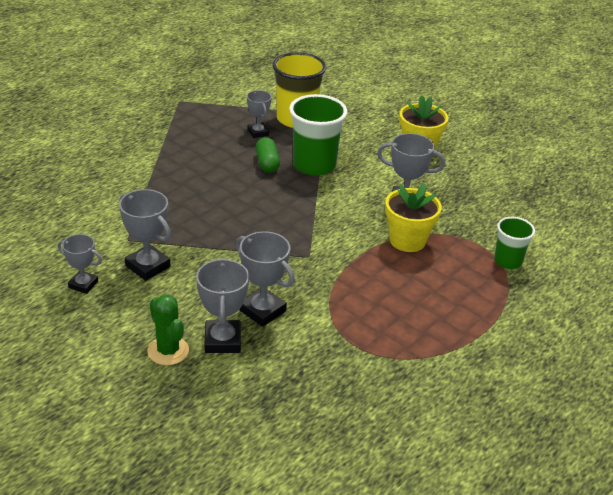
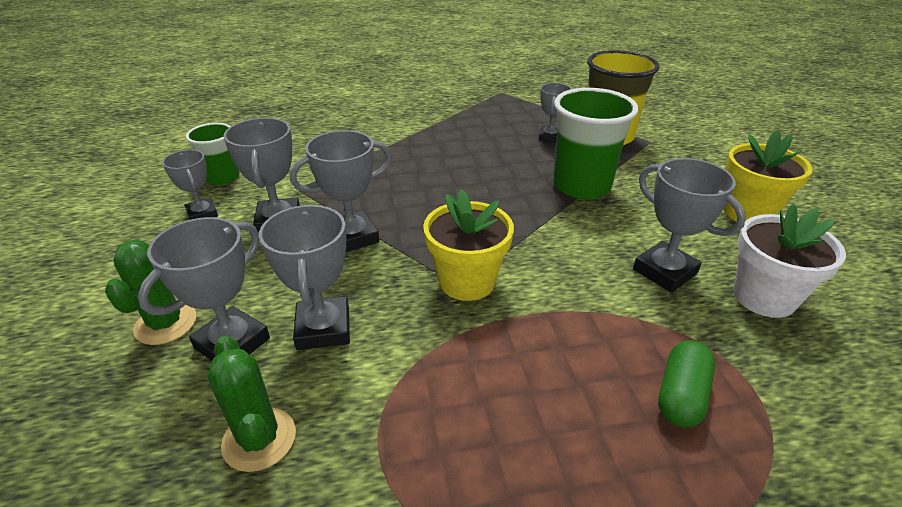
camera: 40 degrees right, 0 degrees up
green capsule [256,137,280,173] -> green capsule moved to [658,340,715,427]
yellow flower pot [385,184,442,252] -> yellow flower pot moved to [423,189,514,301]
green cup [494,217,535,269] -> green cup moved to [186,123,240,185]
none -> green cactus [208,336,296,472]
none -> grey trophy [290,130,392,252]
none -> white flower pot [733,204,846,318]

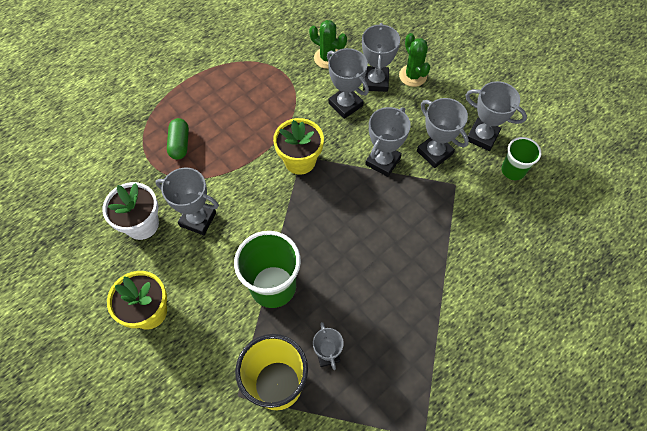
camera: 150 degrees right, 25 degrees up
grey trophy [162,150,218,220] -> grey trophy [466,81,527,151], size x1.54

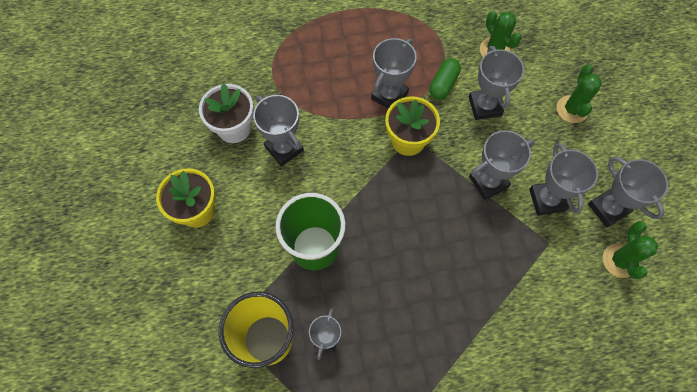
camera: 30 degrees right, 5 degrees up
green capsule [167,118,189,160] -> green capsule moved to [429,58,461,100]
grey trophy [362,23,400,92] -> grey trophy moved to [371,38,417,109]
green cup [501,137,541,180] -> green cactus [603,221,658,279]

